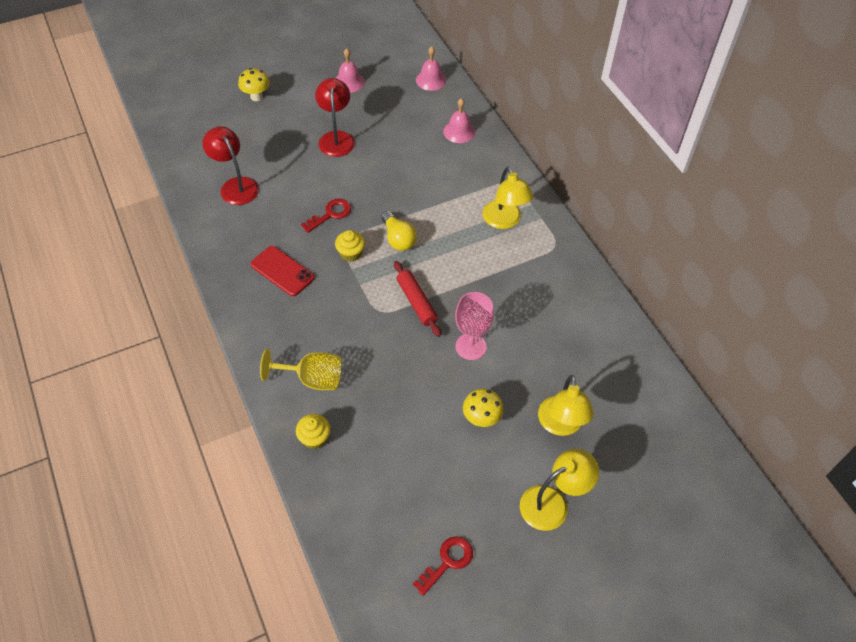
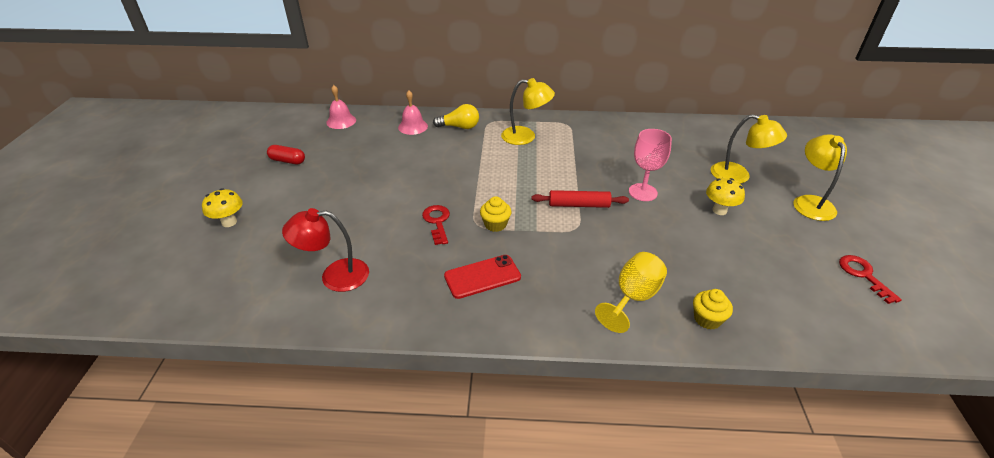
camera: 60 degrees left, 15 degrees down
red lamp [315,78,355,157] -> none
pink bell [336,48,365,93] -> red capsule [267,145,305,164]
yellow light bulb [381,211,417,251] -> yellow light bulb moved to [433,104,479,129]

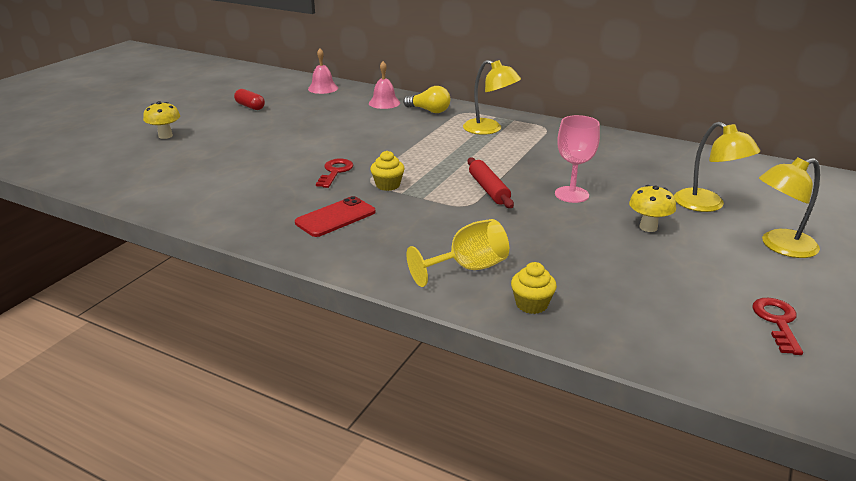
camera: 25 degrees right, 10 degrees down
red lamp [282,208,369,292] -> none
red phone [444,255,521,299] -> red phone turned 45 degrees counterclockwise [295,196,376,237]
red rolling pin [532,190,629,208] -> red rolling pin turned 45 degrees clockwise [468,157,514,208]
yellow lamp [793,134,847,221] -> yellow lamp turned 135 degrees counterclockwise [759,157,820,258]

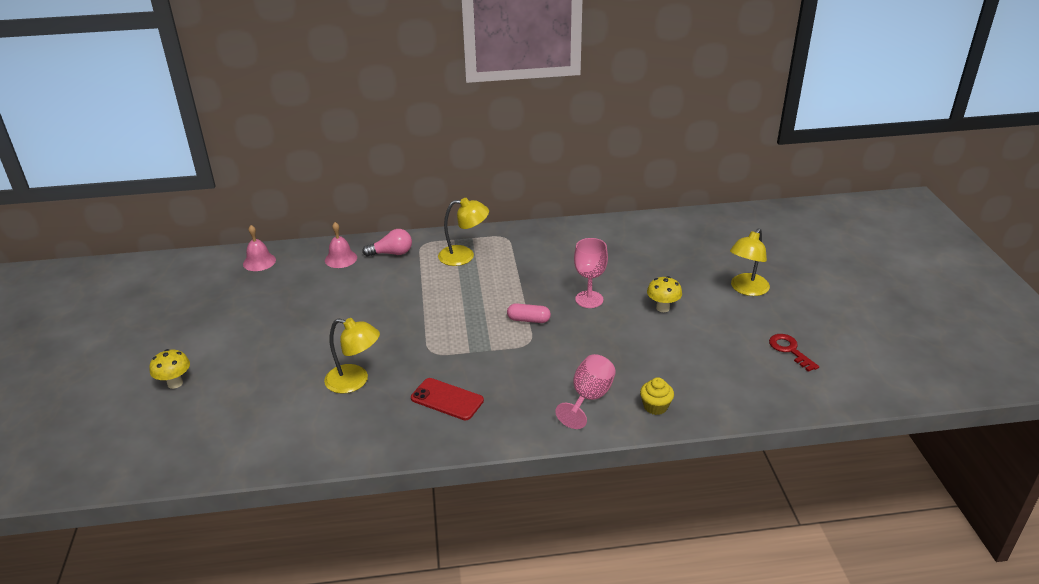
camera: 35 degrees left, 5 degrees up
red capsule [234,89,265,110] -> none
red phone [295,196,376,237] -> red phone turned 75 degrees counterclockwise [411,378,484,420]
red key [316,159,353,188] -> none
yellow cupcake [370,151,404,191] -> none
yellow light bulb [403,86,450,113] -> pink light bulb [362,229,412,257]
yellow goblet [407,219,509,287] -> pink goblet [555,354,616,429]
red rolling pin [468,157,514,208] -> pink capsule [507,303,551,323]
yellow lamp [674,122,760,212] -> yellow lamp moved to [324,318,380,394]

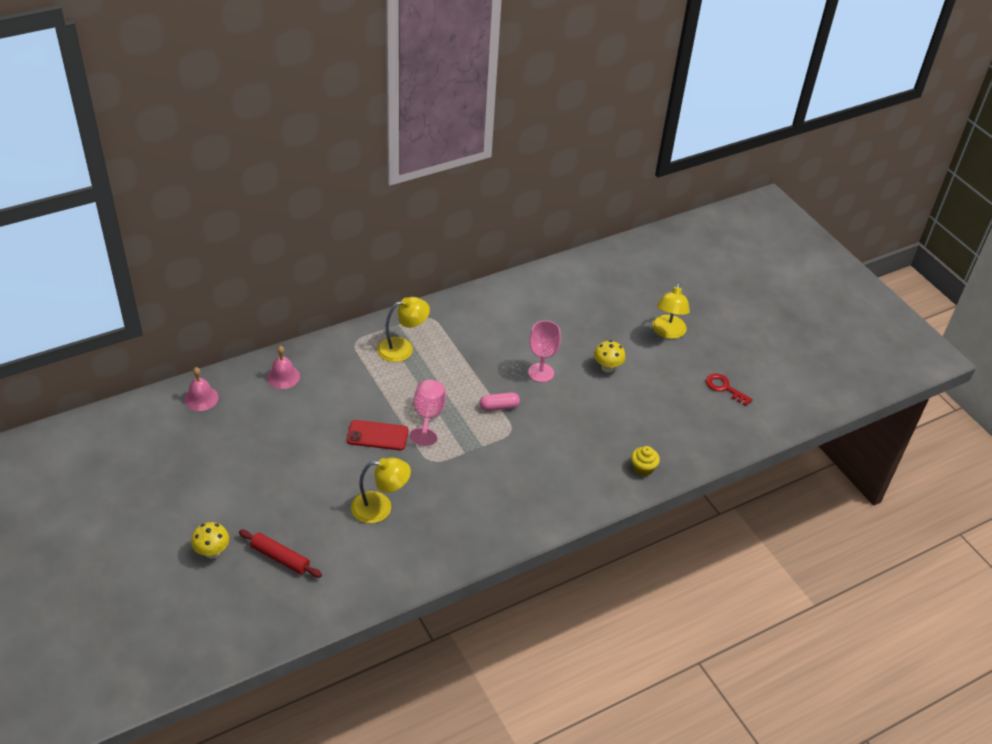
camera: 25 degrees left, 10 degrees up
pink light bulb [362,229,412,257] -> none
red phone [411,378,484,420] -> red phone moved to [347,420,409,450]
pink goblet [555,354,616,429] -> pink goblet moved to [410,380,446,446]
none -> red rolling pin [239,530,322,578]

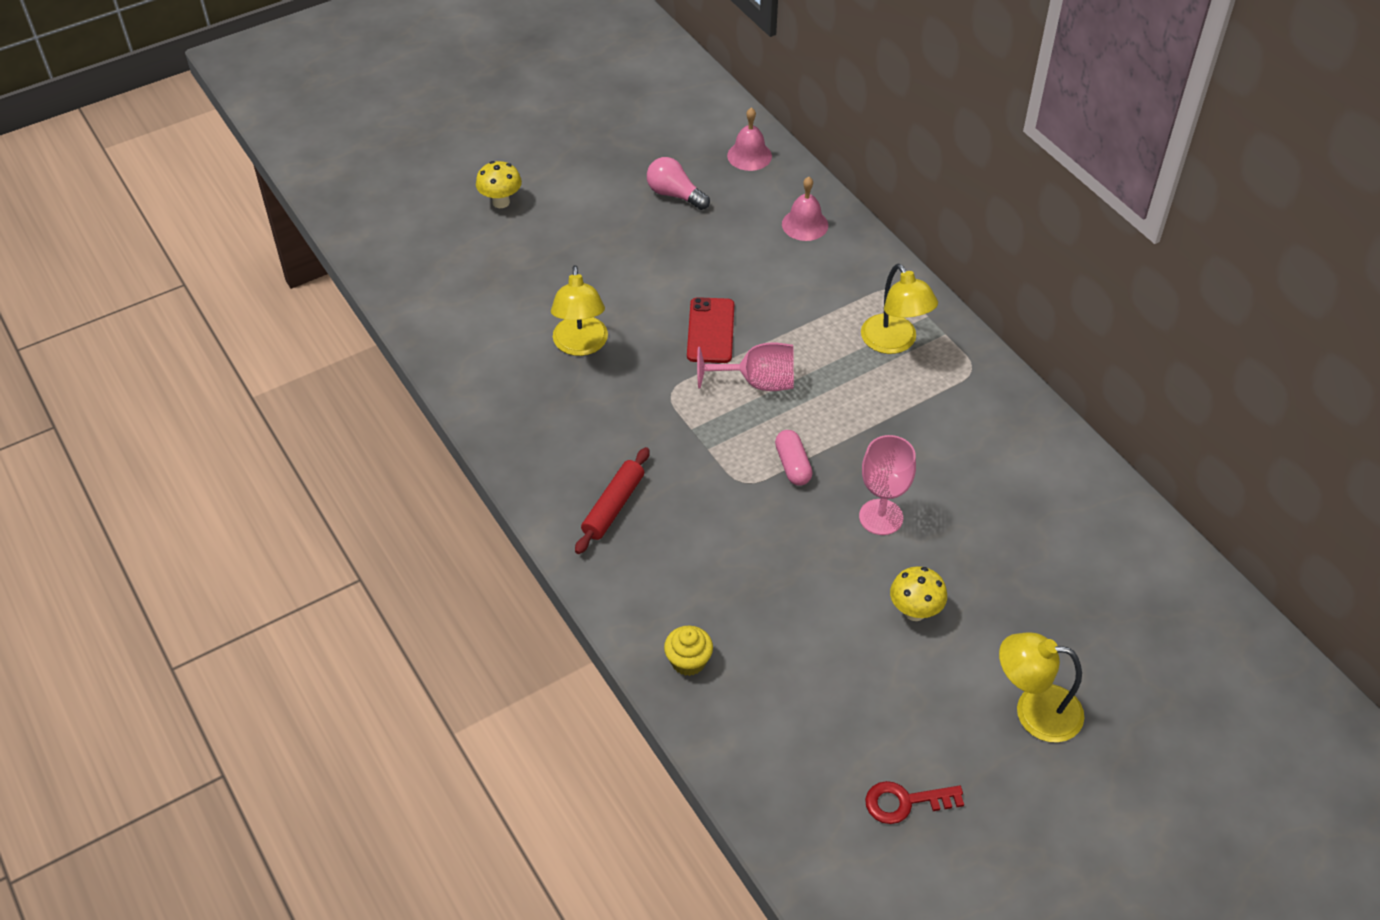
camera: 90 degrees right, 5 degrees up
red rolling pin [239,530,322,578] -> red rolling pin moved to [575,447,650,554]
red key [706,373,753,406] -> red key turned 135 degrees counterclockwise [865,781,964,824]
none -> pink light bulb [647,157,710,210]

